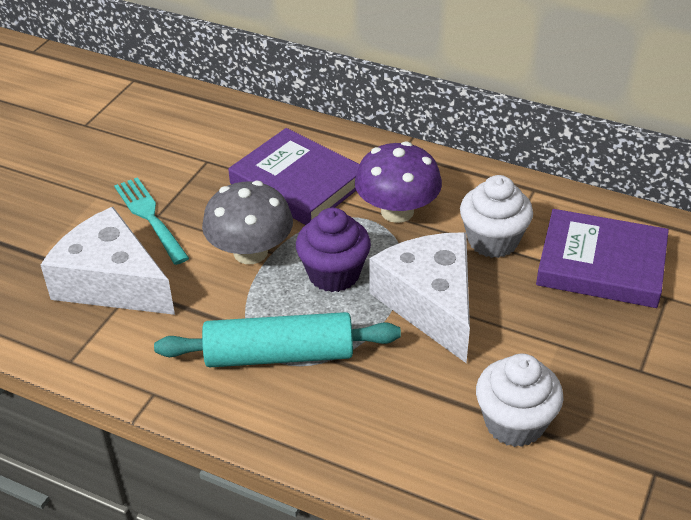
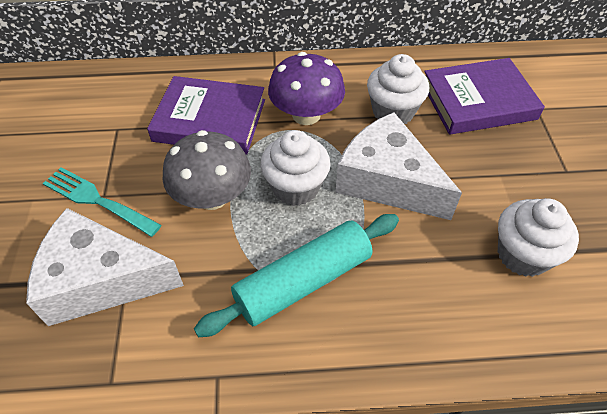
camera: 30 degrees left, 10 degrees up
purple cupcake [296,208,371,292] -> white cupcake [260,130,331,206]

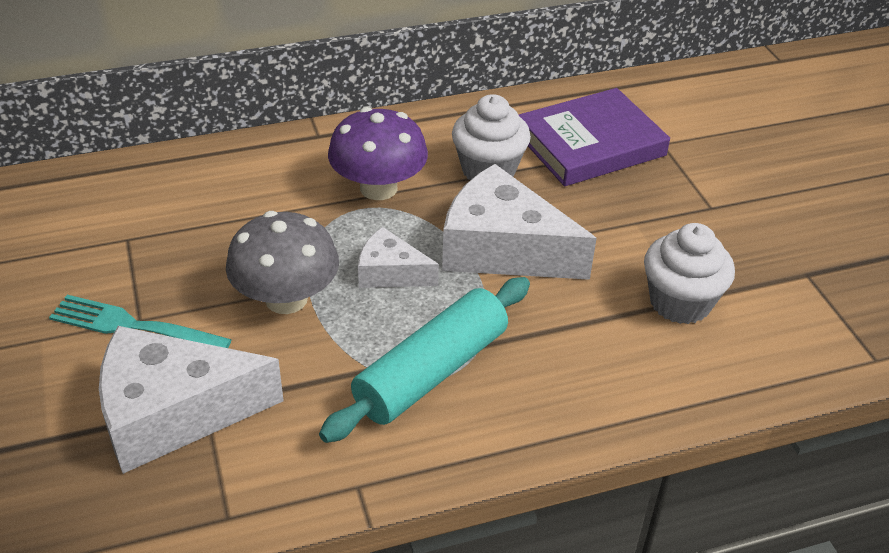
camera: 15 degrees left, 10 degrees down
purple book [147,76,265,155] -> none
white cupcake [260,130,331,206] -> white cheese [358,227,439,288]

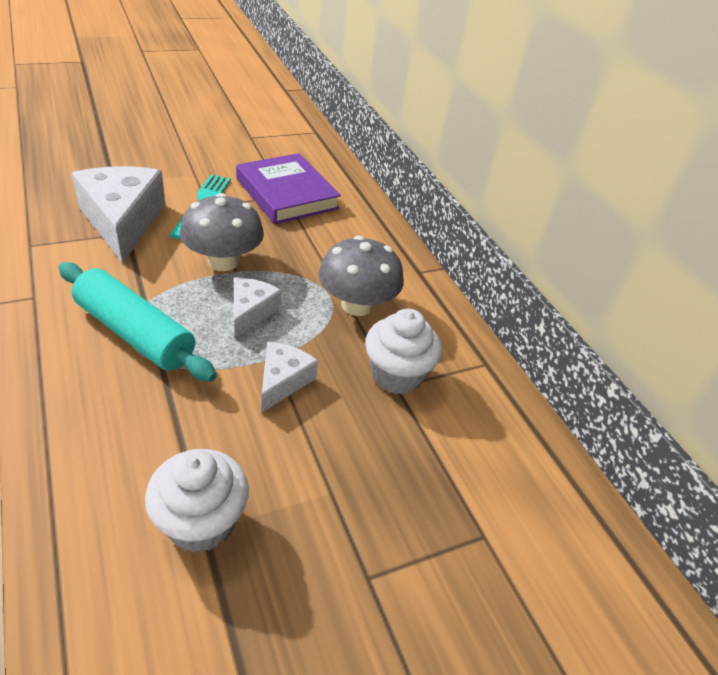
camera: 80 degrees right, 0 degrees up
purple mushroom [328,107,428,200] -> grey mushroom [318,236,404,316]
white cheese [442,164,597,280] -> white cheese [261,342,318,413], size x0.53
purple book [519,88,670,186] -> purple book moved to [236,153,341,224]

